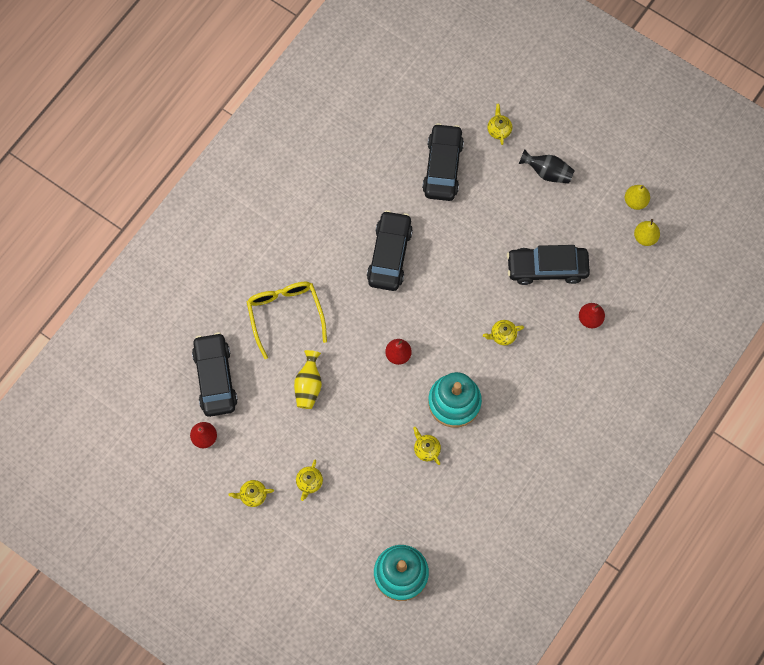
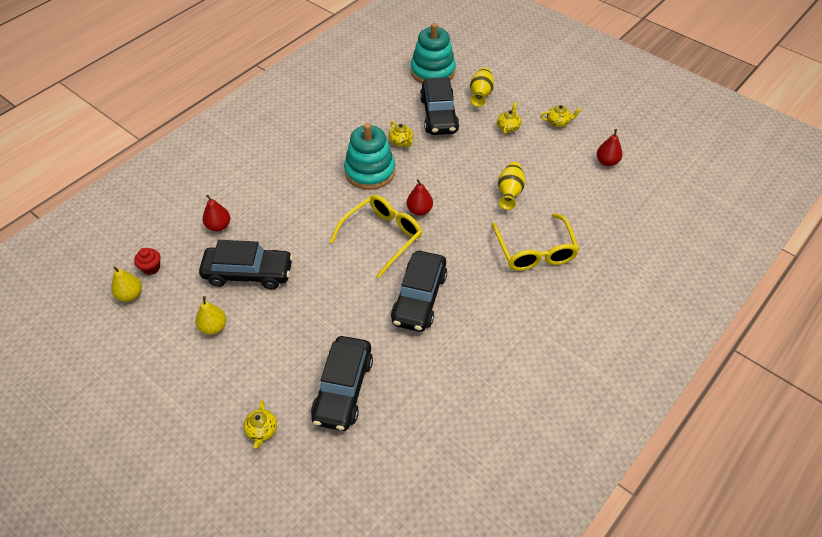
camera: 175 degrees left, 20 degrees down
black car [192,332,238,417] -> black car moved to [420,77,459,135]
yellow teapot [483,320,524,345] -> none
black vase [519,150,575,183] -> none
yellow pear [625,185,650,210] -> yellow pear moved to [196,296,226,335]
none -> red cupcake [134,248,160,275]
none -> yellow glasses [330,195,422,278]
none -> yellow vase [470,67,494,107]

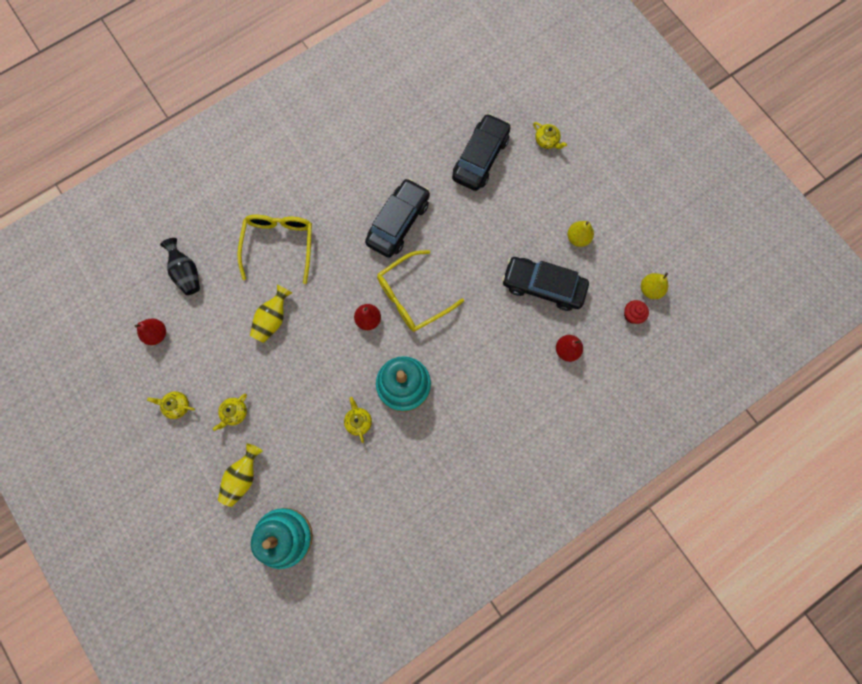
camera: 165 degrees left, 25 degrees up
yellow teapot [244,400,277,448] -> yellow teapot turned 120 degrees clockwise [533,122,567,149]
black car [420,77,459,135] -> none
none -> black vase [160,238,200,295]

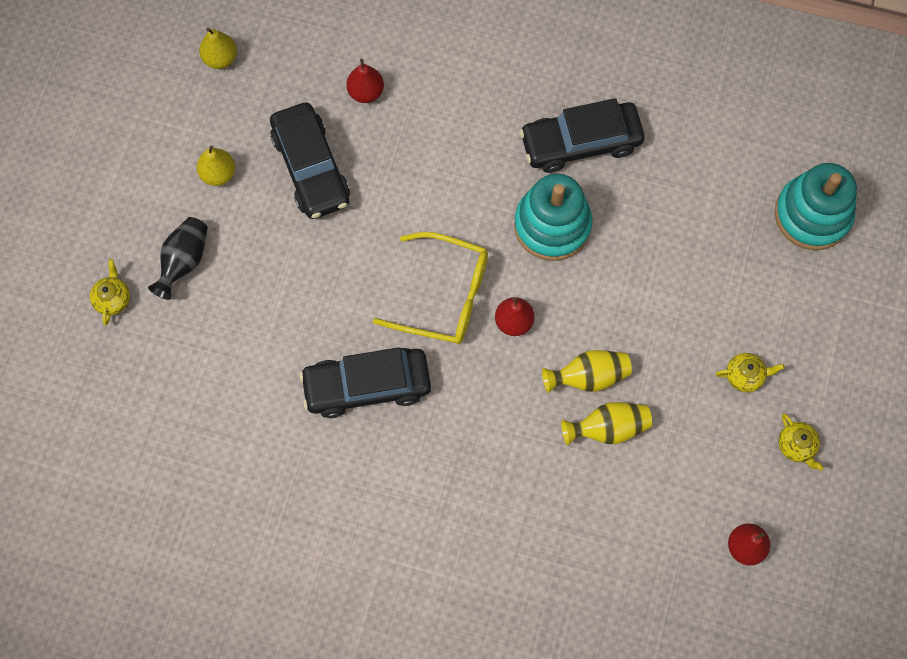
camera: 130 degrees left, 5 degrees down
black vase [160,238,200,295] -> black vase moved to [148,217,208,300]
yellow vase [218,443,263,507] -> yellow vase moved to [542,350,632,393]
yellow glasses [237,214,312,284] -> none
yellow teapot [344,397,372,443] -> none
black car [452,113,511,191] -> black car moved to [520,98,645,173]
red cupcake [624,300,649,324] -> none

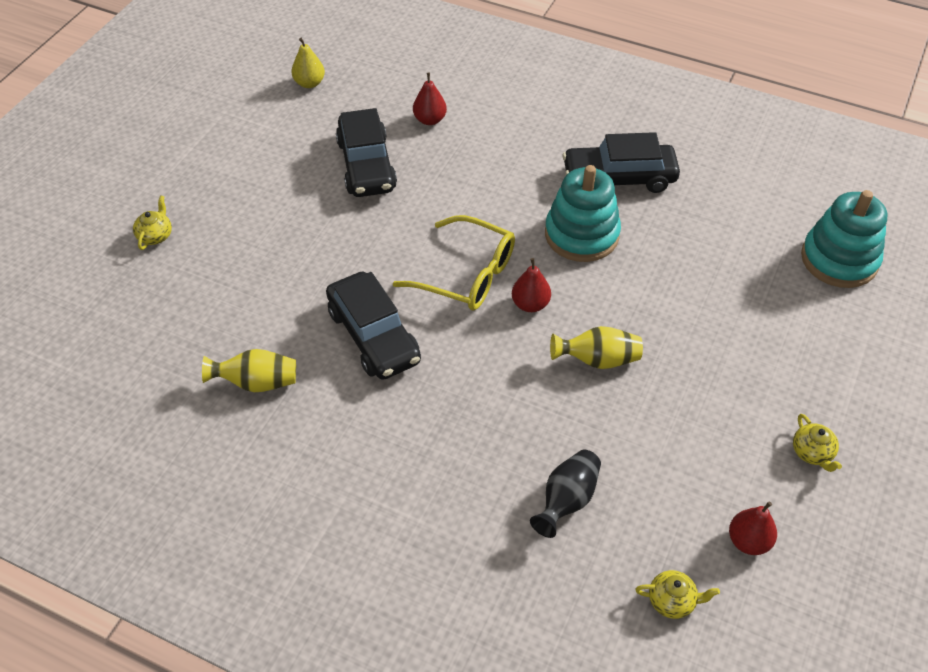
camera: 10 degrees right, 20 degrees down
black vase [148,217,208,300] -> black vase moved to [530,450,601,538]
yellow pear [197,146,235,186] -> none
black car [299,347,431,418] -> black car turned 120 degrees counterclockwise [326,271,421,380]
yellow vase [561,402,652,445] -> yellow vase moved to [202,349,296,392]
yellow teapot [715,353,785,392] -> yellow teapot moved to [635,570,720,619]

